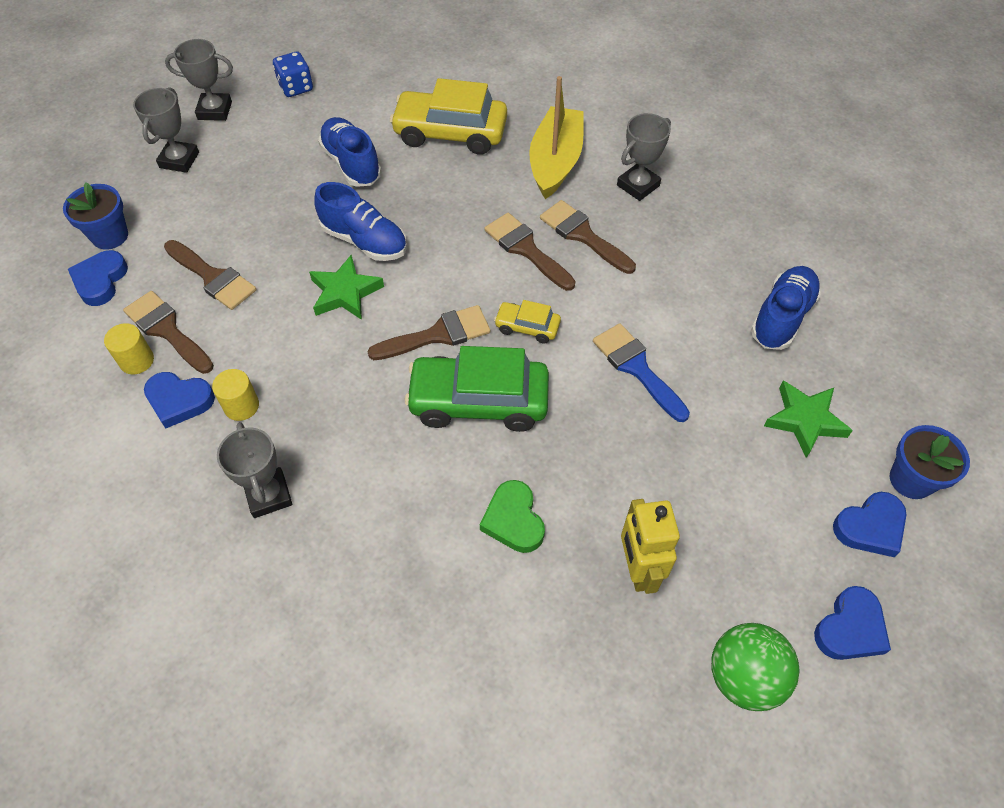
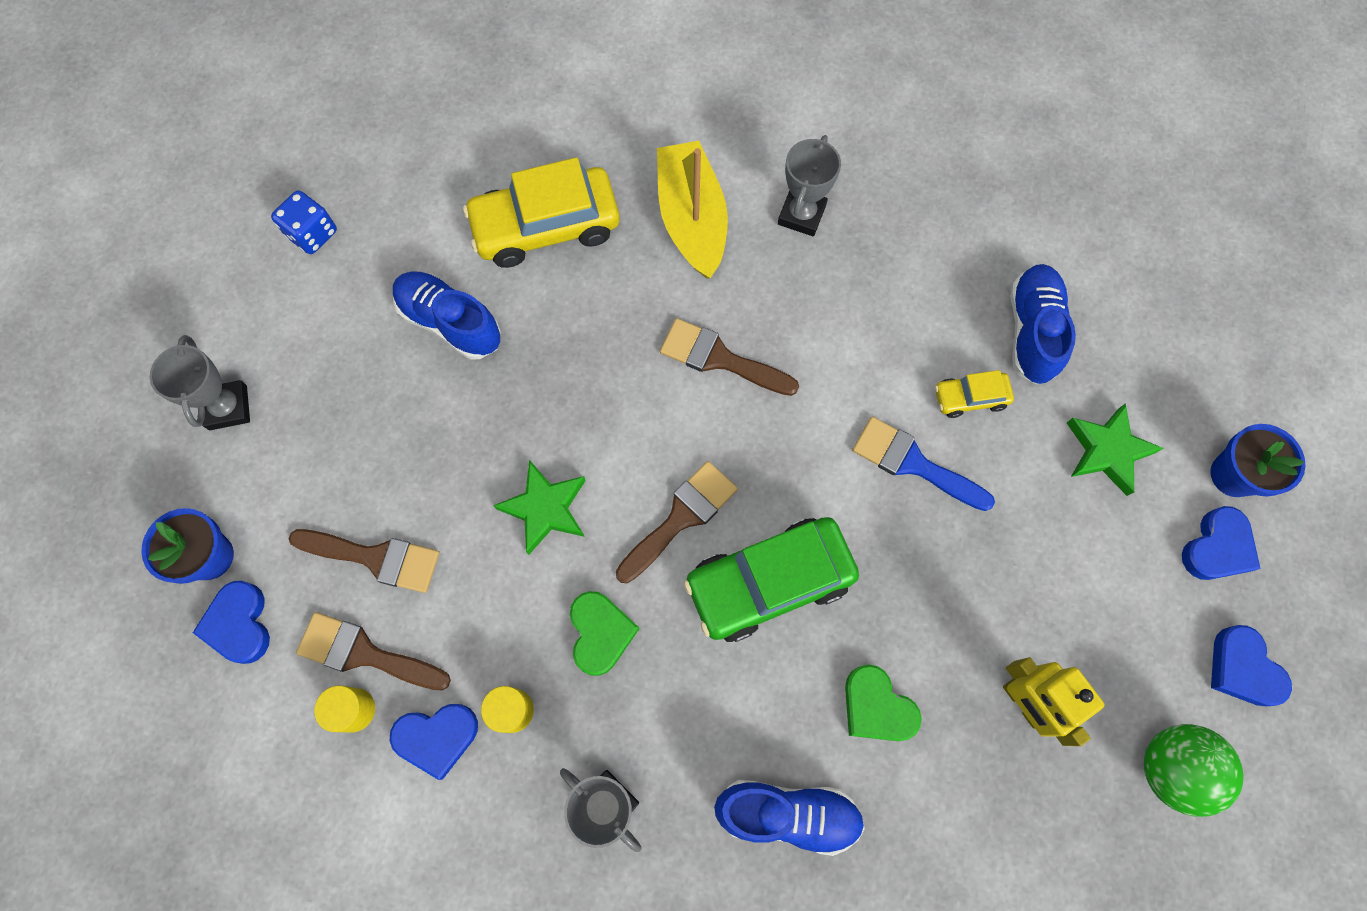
camera: 25 degrees left, 15 degrees up
grey trophy [165,39,233,121] -> none
blue shoe [314,182,407,261] -> blue shoe moved to [714,780,865,856]
yellow car [494,300,561,344] -> yellow car moved to [935,370,1014,418]
brown brush [540,200,636,274] -> none
blue heart [814,586,891,660] -> blue heart turned 135 degrees clockwise [1211,625,1292,706]
none -> green heart [570,591,639,676]

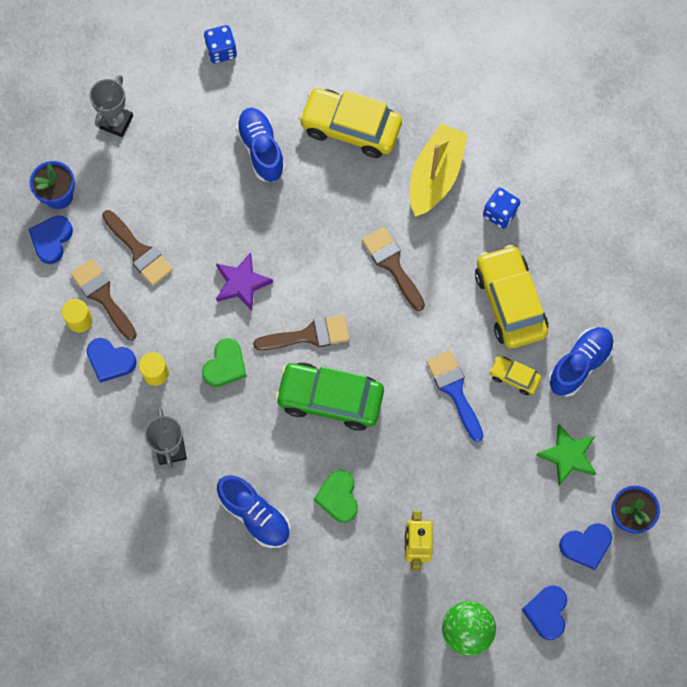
camera: 35 degrees right, 0 degrees up
green star [493,460,586,555] -> purple star [216,252,273,311]
grey trophy [778,135,841,236] -> blue dice [483,188,521,229]
none -> yellow car [475,245,548,349]

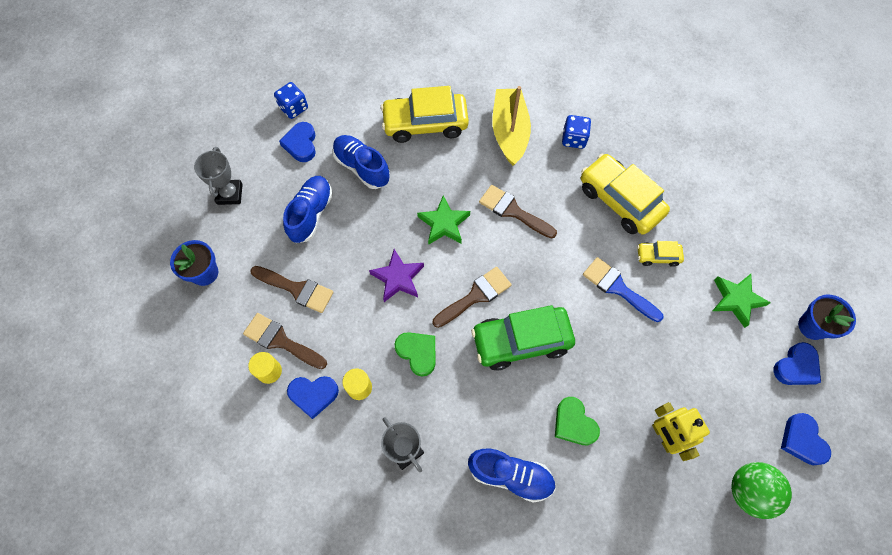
camera: 25 degrees left, 5 degrees down
blue heart [28,216,73,264] -> blue heart moved to [279,122,316,162]
green heart [202,338,247,387] -> green heart turned 45 degrees counterclockwise [395,332,435,377]
blue shoe [548,327,614,397] -> blue shoe moved to [283,176,333,243]
none -> green star [417,195,470,245]

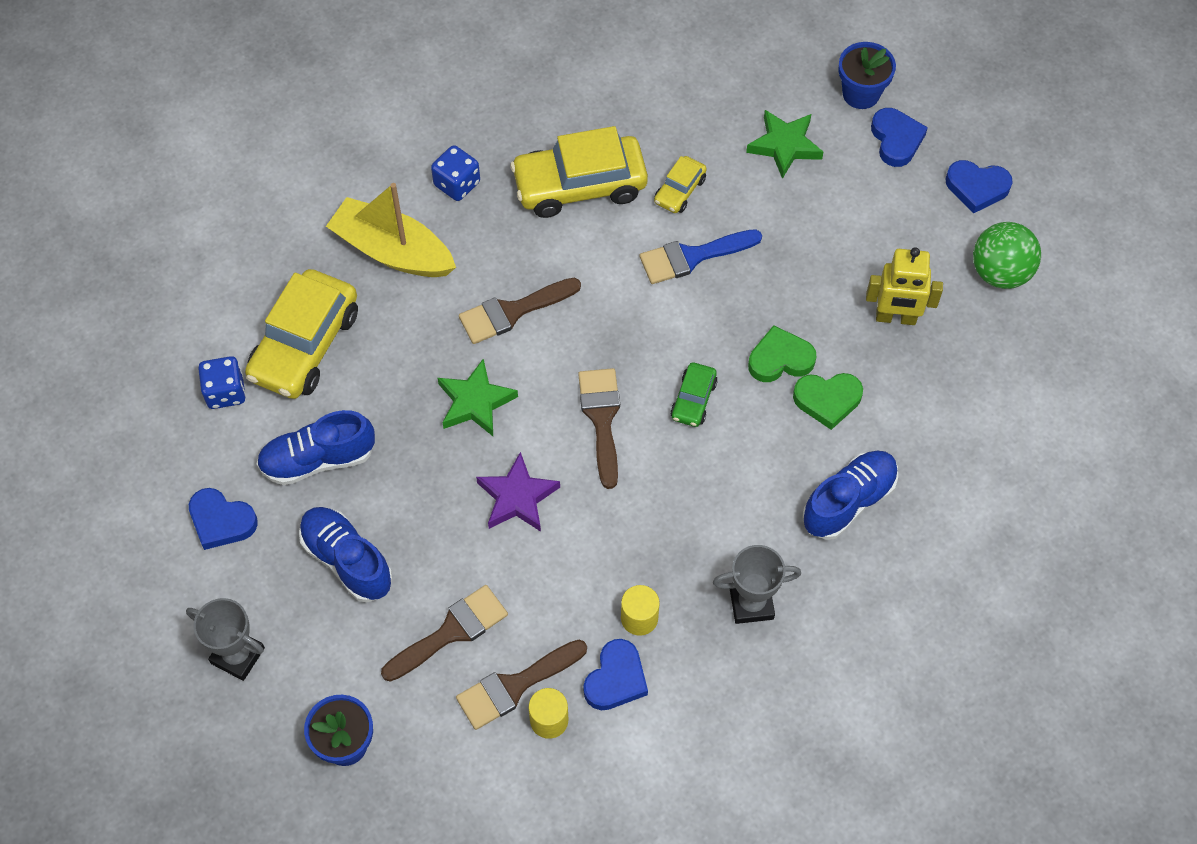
camera: 60 degrees left, 5 degrees down
blue dice [274,82,308,119] -> blue dice moved to [198,356,246,409]
green heart [395,332,435,377] -> green heart moved to [748,325,816,382]
green car [471,305,575,371] -> green car [670,362,718,427], size x0.49

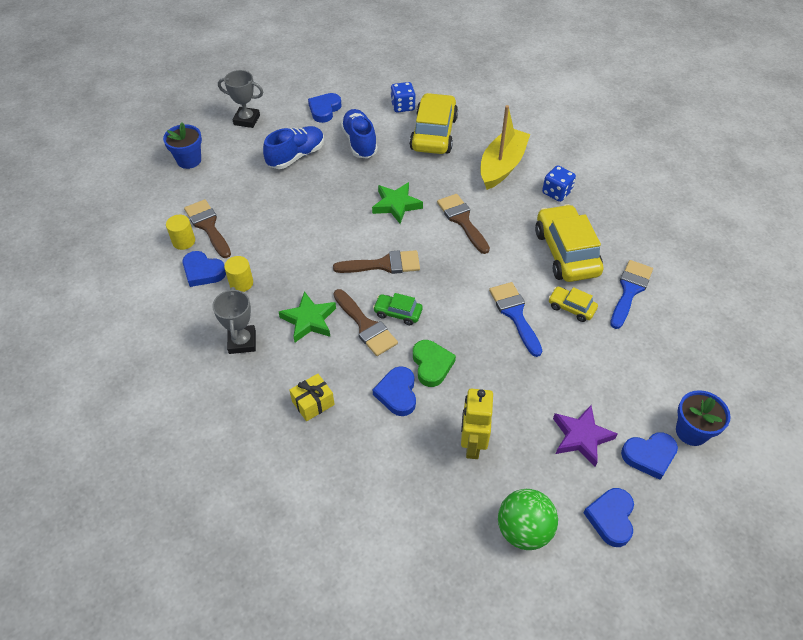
camera: 90 degrees right, 10 degrees down
grey trophy [186,598,265,681] -> grey trophy turned 75 degrees clockwise [218,70,263,128]
yellow car [245,269,358,399] -> yellow car turned 75 degrees clockwise [409,93,458,154]
brown brush [381,585,508,682] -> brown brush moved to [333,289,398,356]
purple star [476,452,560,532] -> purple star moved to [553,405,618,467]
green star [746,110,823,179] -> green star moved to [279,291,336,342]
green heart [793,373,863,430] -> blue heart [373,366,416,416]
blue shoe [802,450,898,540] -> yellow gift [290,373,335,421]
none -> blue brush [610,260,653,329]

